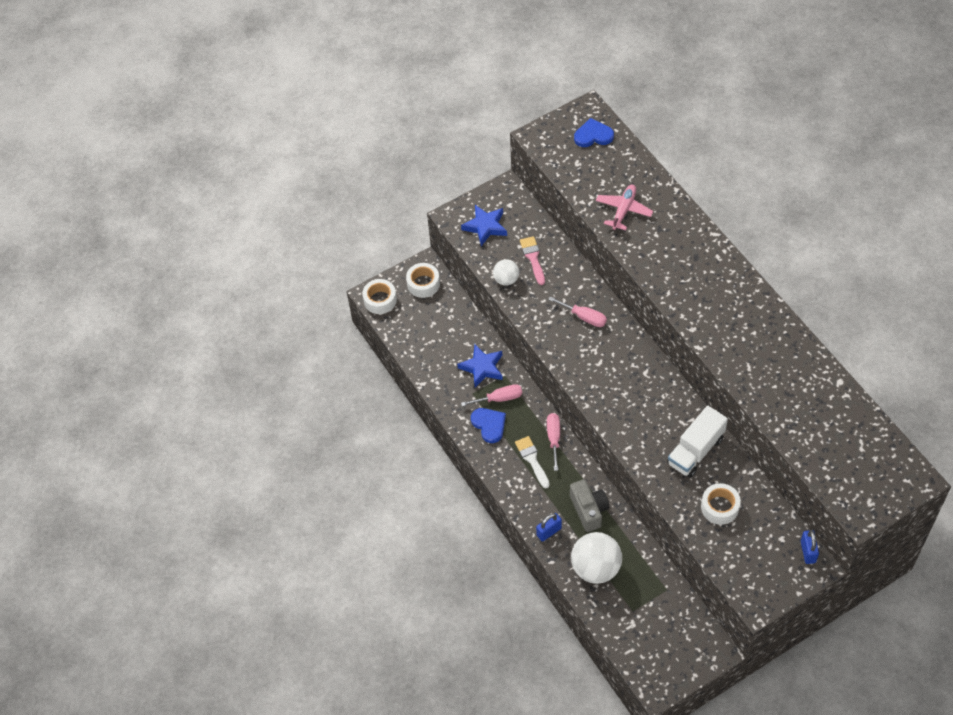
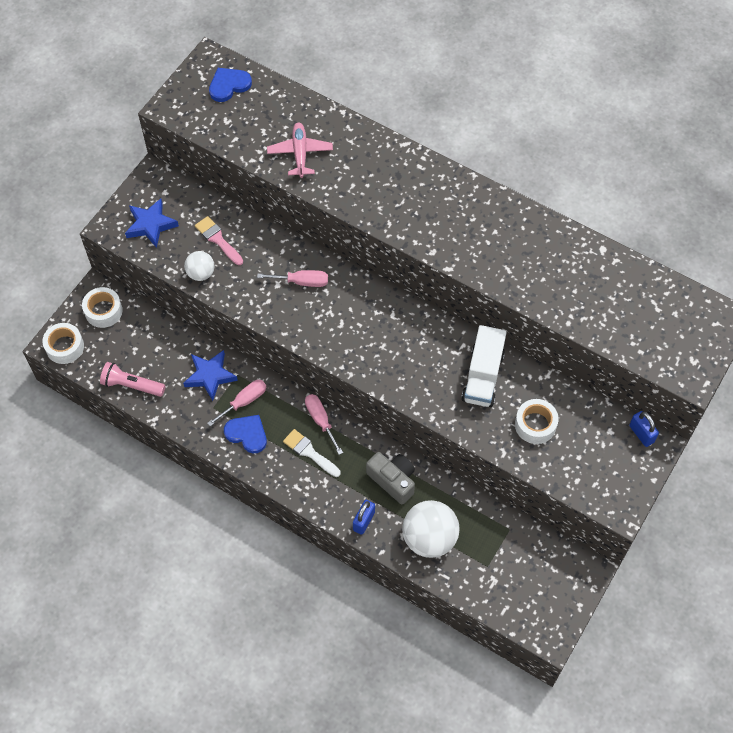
camera: 30 degrees left, 5 degrees up
none -> pink flashlight [100,362,165,397]

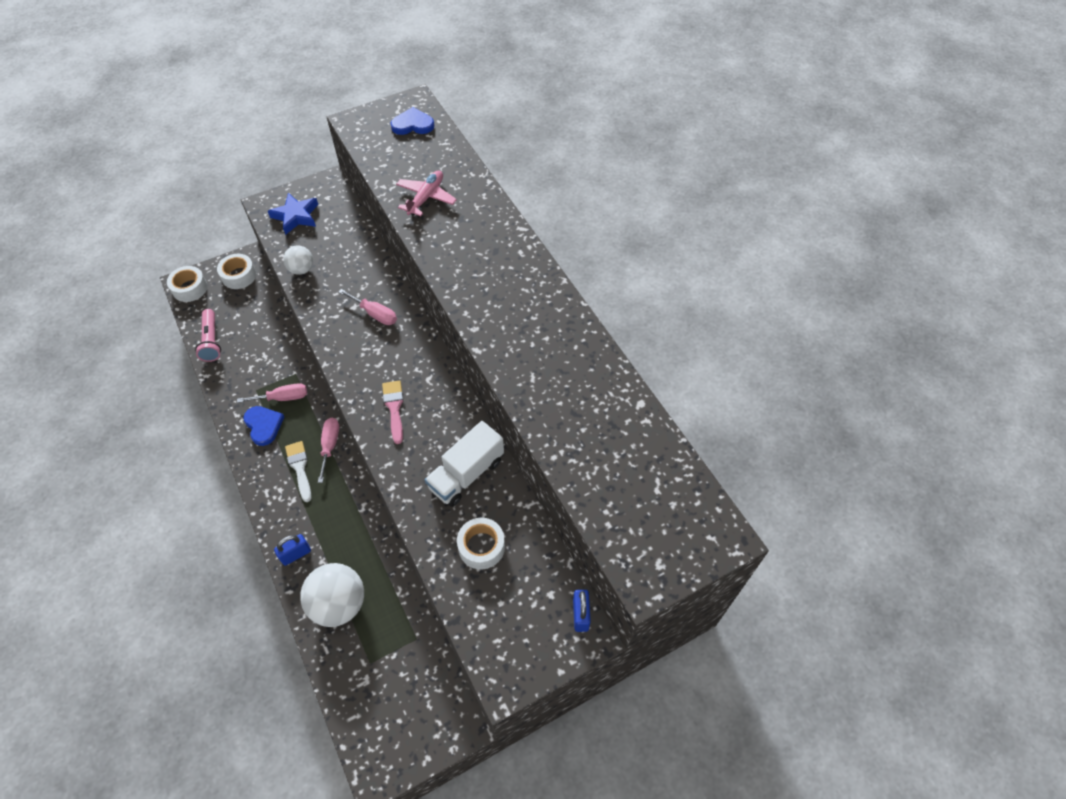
camera: 30 degrees right, 5 degrees down
pink flashlight [100,362,165,397] -> pink flashlight turned 150 degrees counterclockwise [195,309,221,362]
blue star [183,350,238,401] -> none
pink brush [195,216,243,265] -> pink brush moved to [382,380,404,444]
grey camera [366,452,415,505] -> none

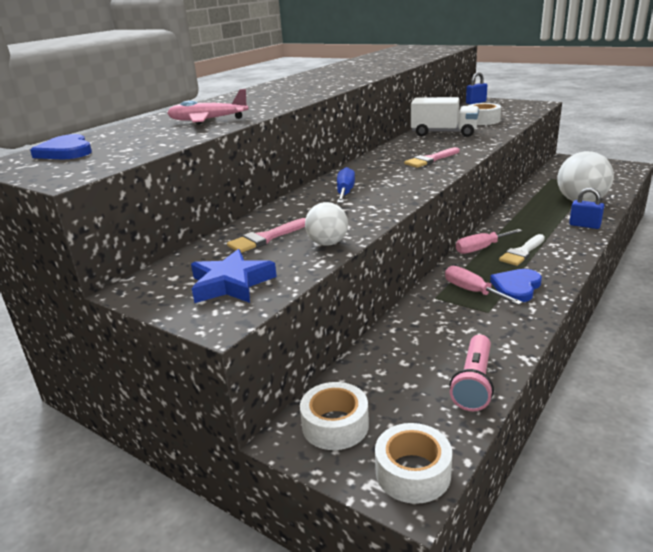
camera: 115 degrees left, 30 degrees down
pink flashlight [195,309,221,362] -> pink flashlight turned 150 degrees clockwise [450,335,494,411]
pink screwdriver [338,289,397,325] -> blue screwdriver [337,167,355,203]
none -> pink brush [227,218,306,253]

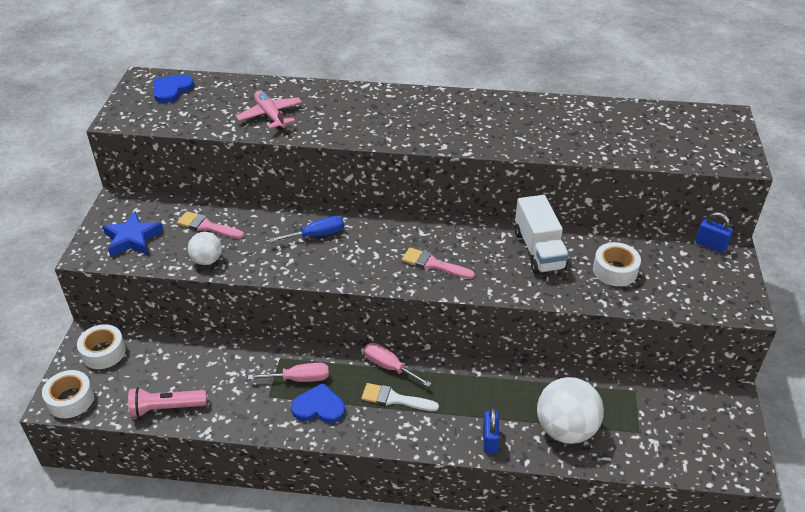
camera: 60 degrees right, 15 degrees up
pink screwdriver [445,266,523,305] -> pink screwdriver turned 60 degrees clockwise [248,363,329,382]

